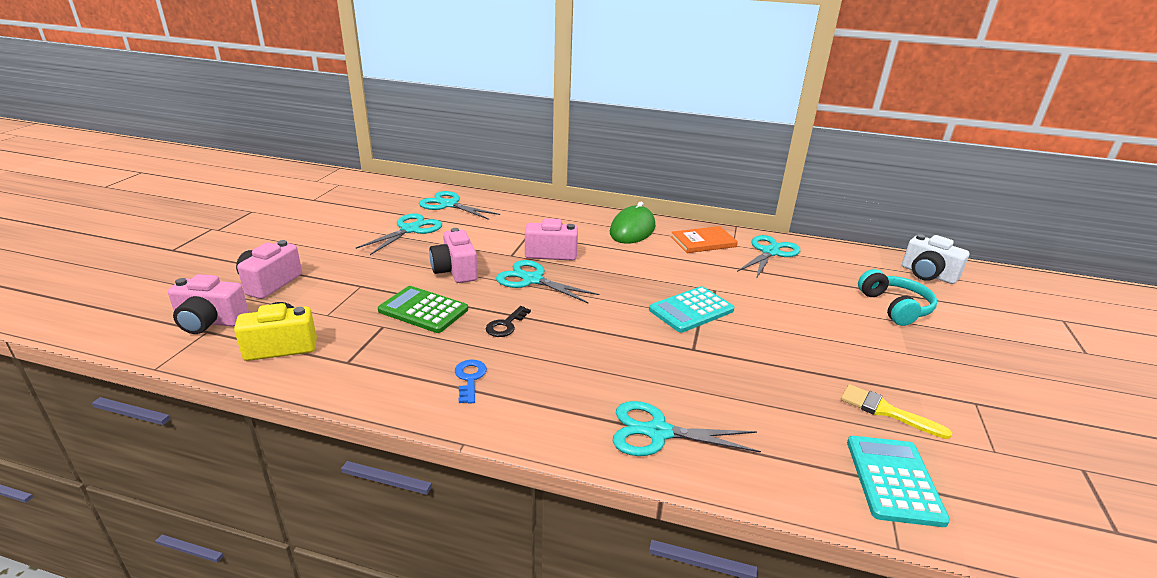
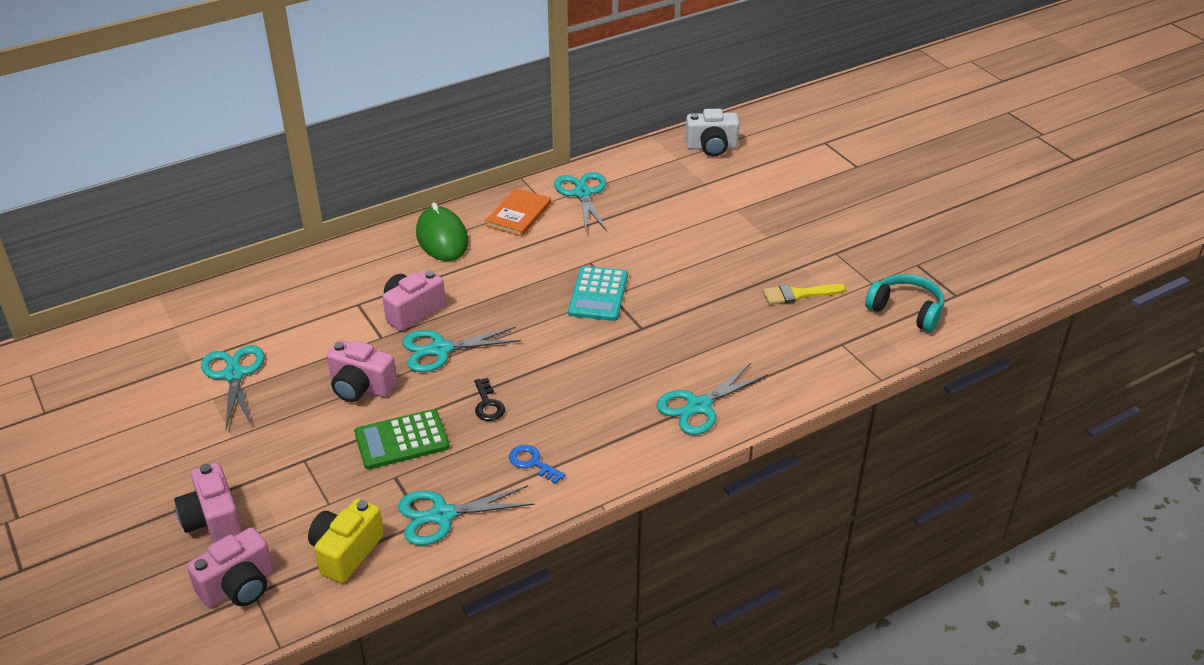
camera: 45 degrees left, 10 degrees up
turquoise scissors [419,191,500,220] -> turquoise scissors moved to [398,485,534,546]
turquoise calculator [847,436,950,527] -> none
turquoise headphones [858,269,937,326] -> turquoise headphones moved to [865,274,944,332]

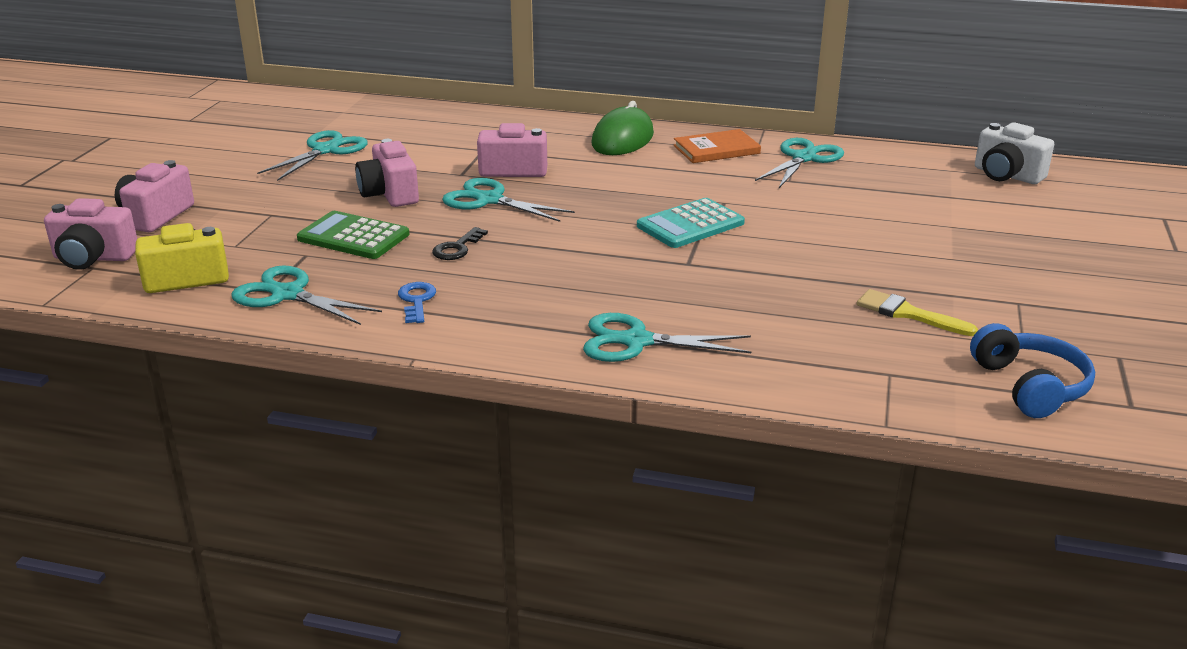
camera: 45 degrees right, 10 degrees down
turquoise headphones [865,274,944,332] -> blue headphones [970,323,1095,418]

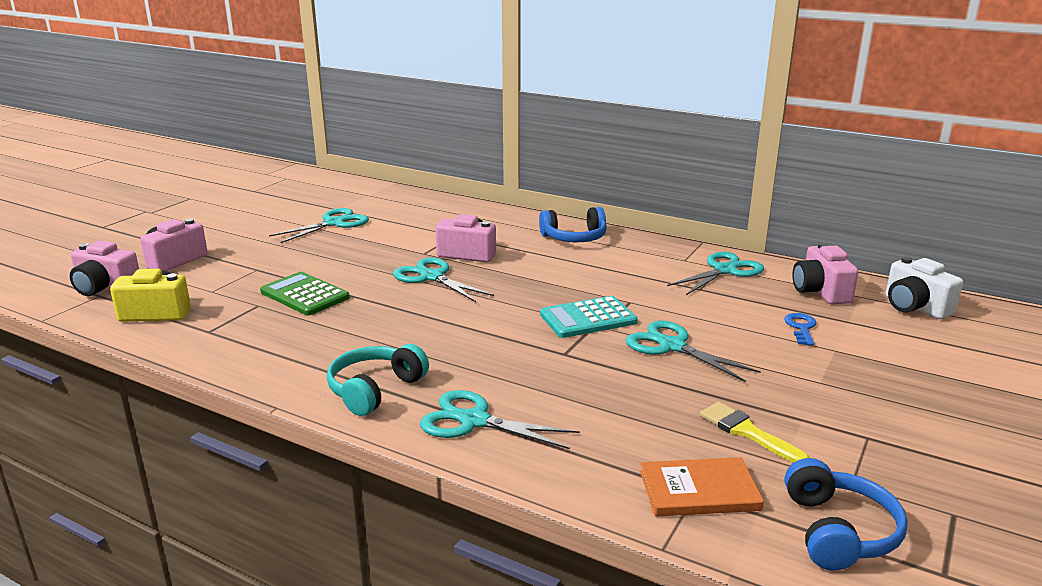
camera: 15 degrees right, 5 degrees down
turquoise scissors [231,265,382,325] -> turquoise scissors moved to [626,320,761,382]
pink camera [355,139,419,207] -> pink camera moved to [792,243,859,304]
blue key [398,282,436,323] -> blue key moved to [784,313,816,346]
black key [432,227,488,260] -> none
green mouse [592,101,654,155] -> blue headphones [539,207,607,242]
orange book [674,129,761,163] -> orange book moved to [640,457,764,516]
none -> turquoise headphones [327,344,429,416]

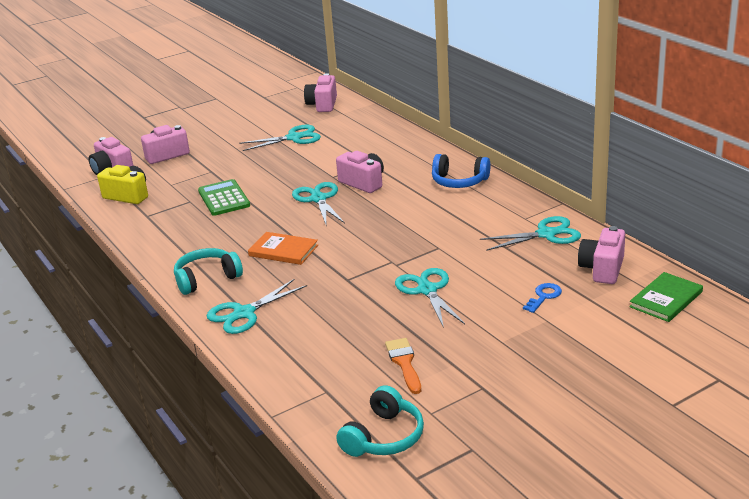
camera: 30 degrees right, 5 degrees up
turquoise scissors [420,390,580,449] -> turquoise scissors turned 90 degrees counterclockwise [206,279,307,334]
turquoise calculator [540,296,638,338] -> none
orange book [640,457,764,516] -> orange book moved to [248,232,318,265]
yellow brush [700,402,809,463] -> orange brush [385,338,421,394]
blue headphones [785,458,908,571] -> turquoise headphones [336,385,424,457]
white camera [886,256,963,319] -> green book [629,272,703,322]
none -> pink camera [304,73,337,112]

